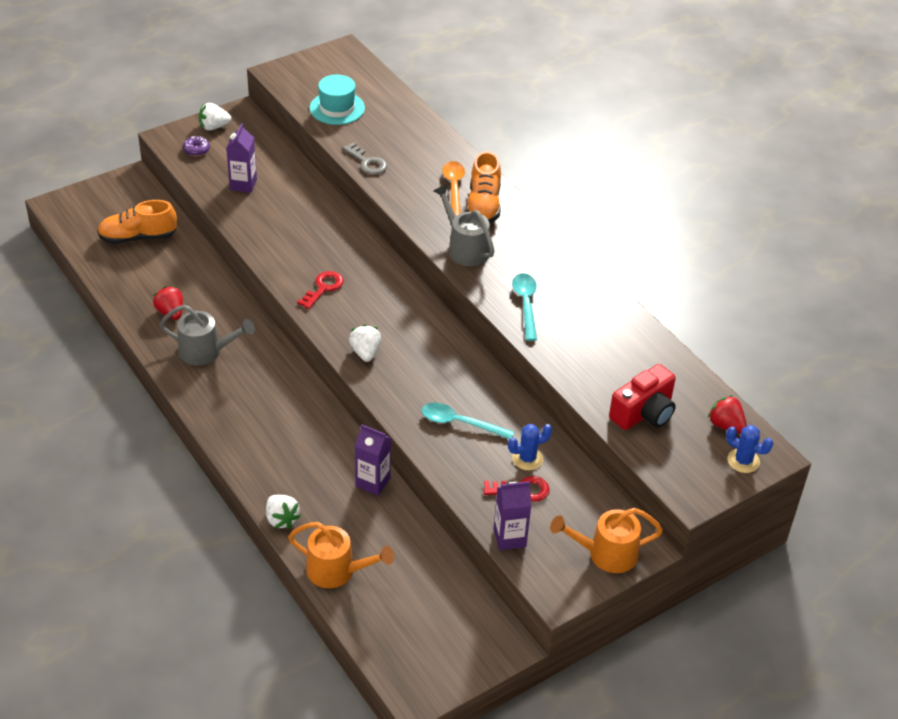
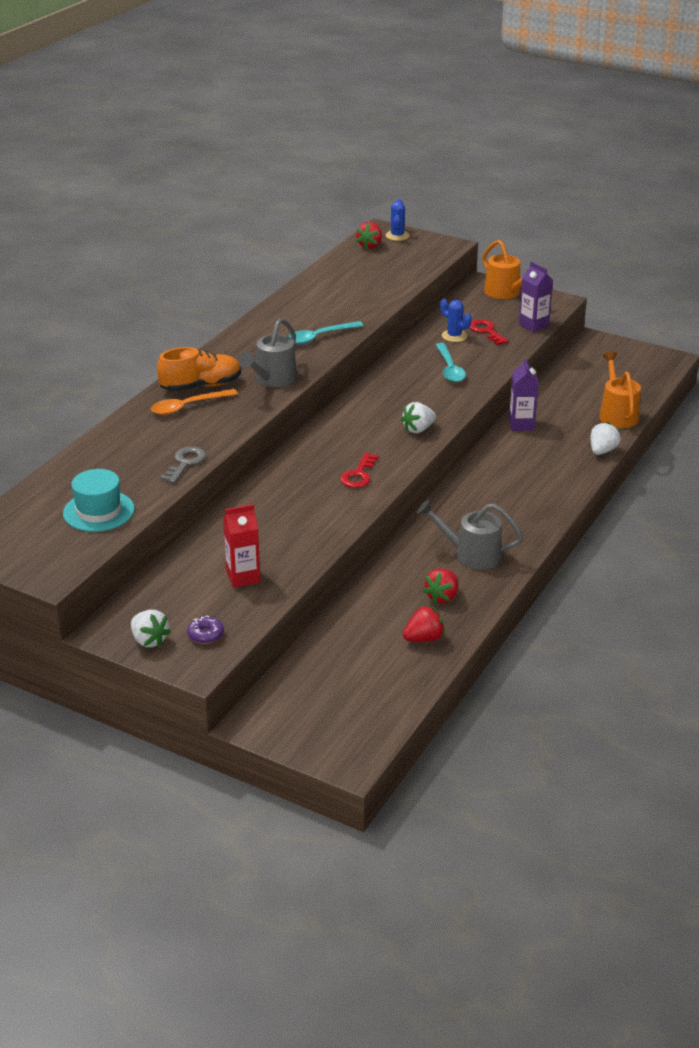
camera: 115 degrees left, 10 degrees down
orange shoe [97,200,177,244] -> none
grey watering can [159,305,255,366] -> grey watering can turned 60 degrees counterclockwise [417,500,523,570]
purple carton [226,123,257,193] -> red carton [223,504,260,588]
red key [297,271,344,309] -> red key turned 75 degrees counterclockwise [340,453,379,488]
red camera [609,364,676,430] -> none
none -> red strawberry [403,605,445,642]

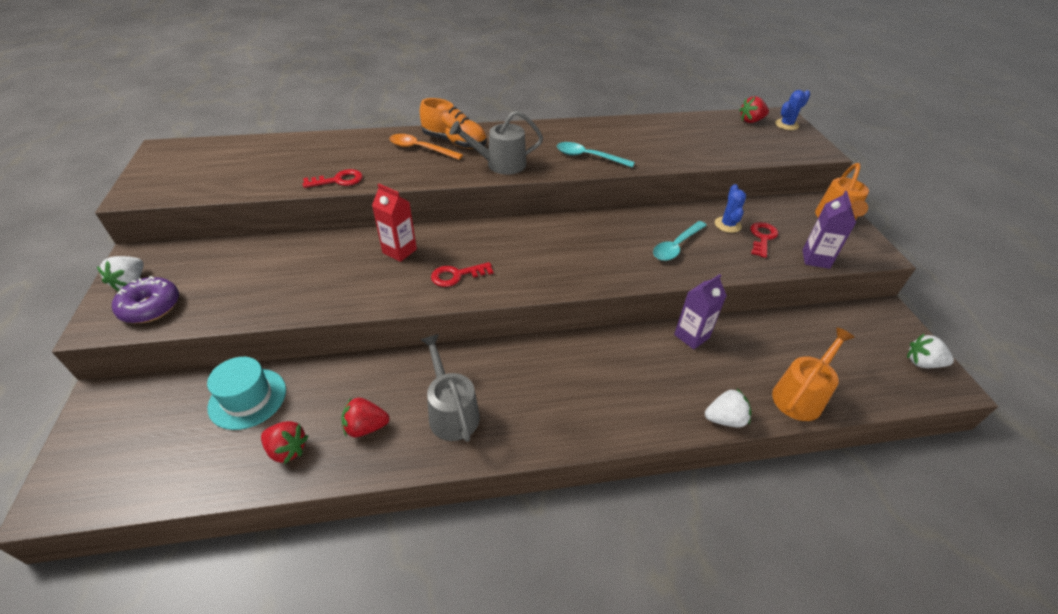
camera: 50 degrees right, 10 degrees up
turquoise hat [63,469,135,532] -> turquoise hat moved to [207,357,286,430]
grey key [160,447,206,483] -> red key [303,169,363,188]
purple donut [187,615,224,644] -> purple donut [112,276,179,323], size x1.69
red carton [223,504,260,588] -> red carton moved to [372,184,417,262]
white strawberry [401,402,436,433] -> white strawberry moved to [907,334,954,368]

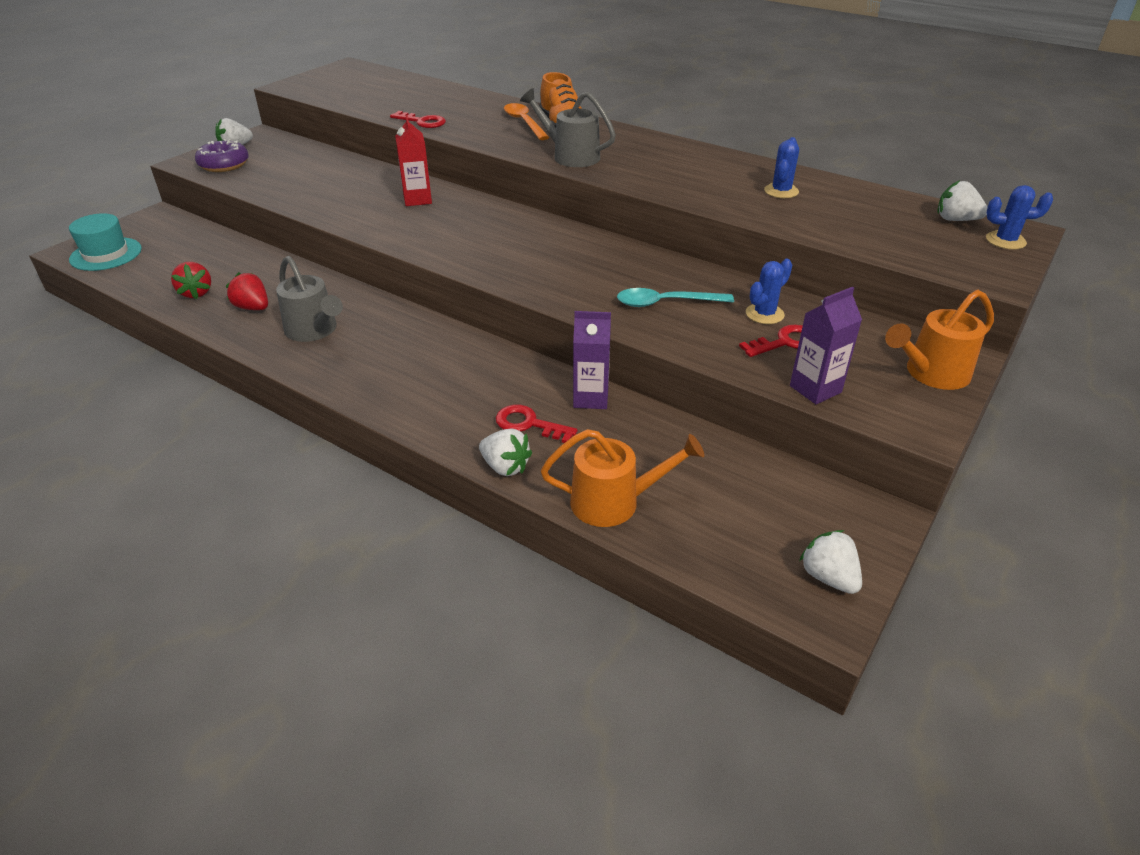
camera: 45 degrees right, 5 degrees down
turquoise hat [207,357,286,430] -> turquoise hat moved to [69,213,142,271]
grey watering can [420,334,480,442] -> grey watering can turned 120 degrees clockwise [276,256,343,342]
red key [431,262,493,287] -> red key moved to [496,405,577,443]
turquoise spoon [557,142,635,168] -> none
red strawberry [739,96,769,123] -> white strawberry [937,180,987,221]
none -> blue cactus [764,137,799,198]

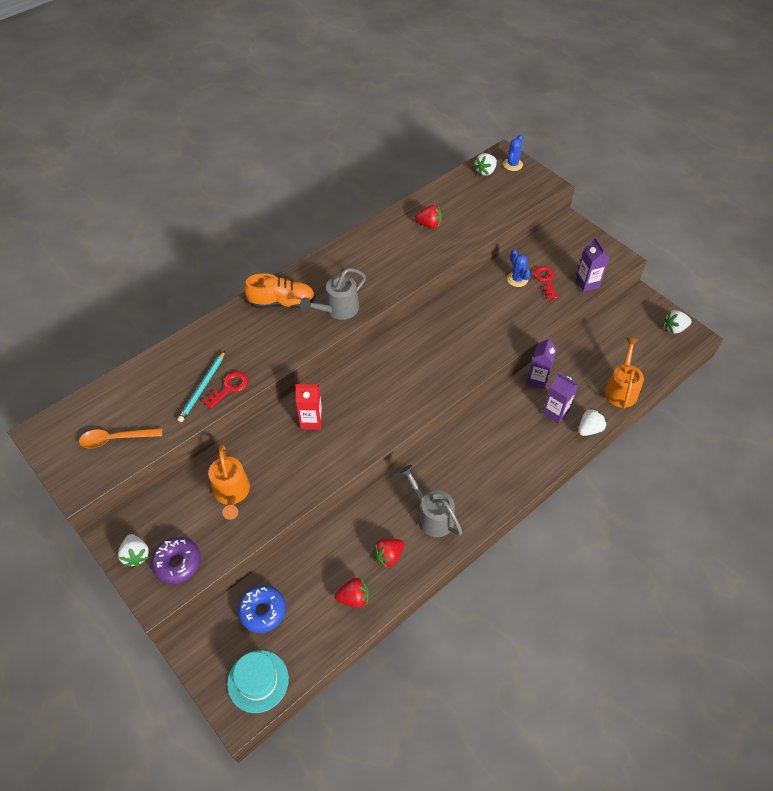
camera: 75 degrees left, 15 degrees up
grey watering can [276,256,343,342] -> grey watering can turned 105 degrees counterclockwise [400,465,462,537]
red key [496,405,577,443] -> purple carton [543,372,578,423]
orange spoon [504,103,549,140] -> orange spoon moved to [79,428,162,448]
turquoise spoon [617,288,734,307] -> none
blue cactus [764,137,799,198] -> red strawberry [415,205,442,229]
orange watering can [885,290,994,390] -> orange watering can moved to [208,445,250,520]
none -> turquoise pencil [178,351,225,422]
none -> blue donut [238,585,286,633]

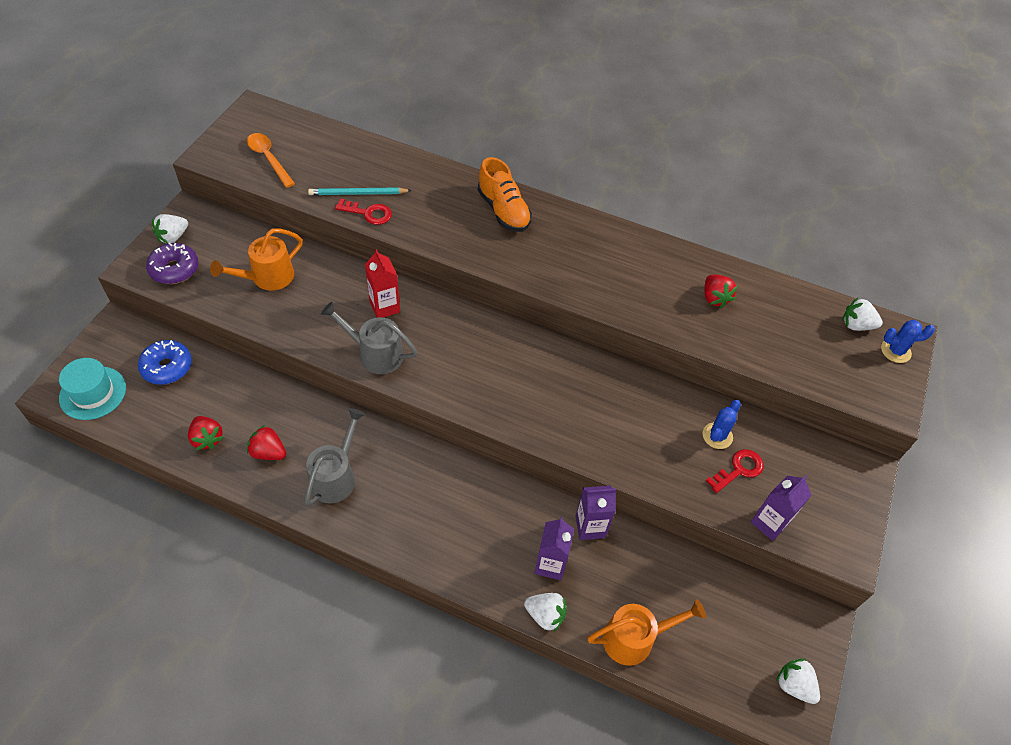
camera: 60 degrees right, 0 degrees up
grey watering can [300,268,366,320] -> grey watering can moved to [321,302,418,374]

